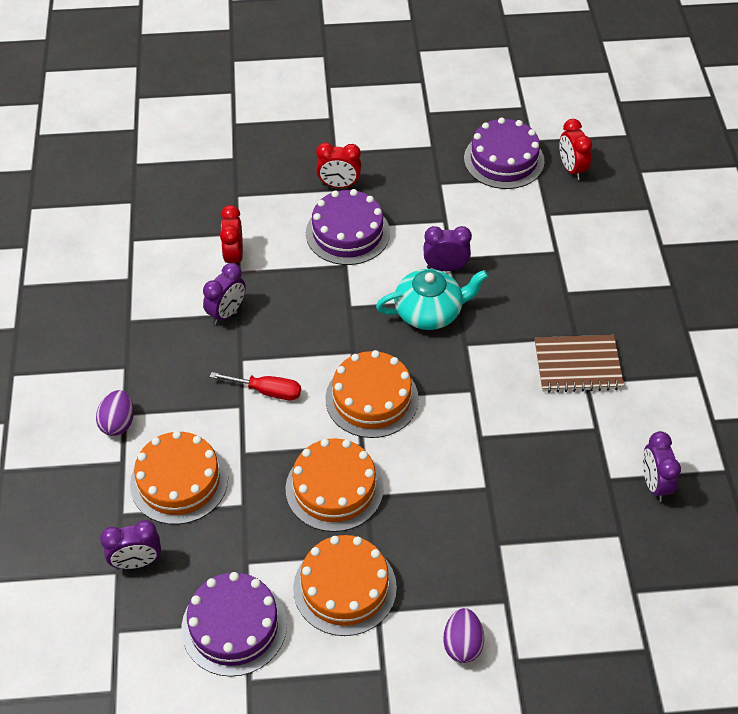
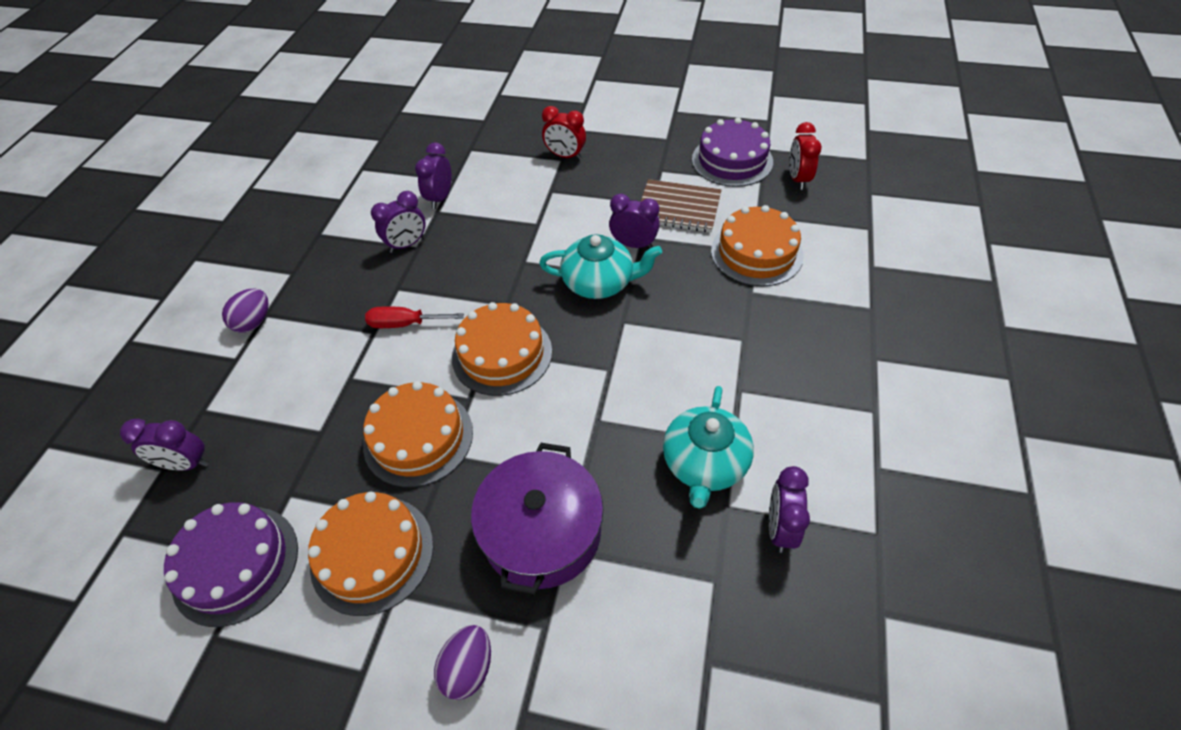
camera: 20 degrees right, 0 degrees up
orange cake [130,431,228,524] -> orange cake moved to [711,205,804,287]
red screwdriver [210,372,301,400] -> red screwdriver turned 150 degrees clockwise [365,306,464,328]
red clock [220,205,243,264] -> purple clock [415,142,452,209]
purple cake [306,189,390,265] -> none
brown notebook [534,335,624,393] -> brown notebook moved to [641,179,721,232]
none -> purple pot [471,443,603,595]
none -> turquoise teapot [663,386,754,509]

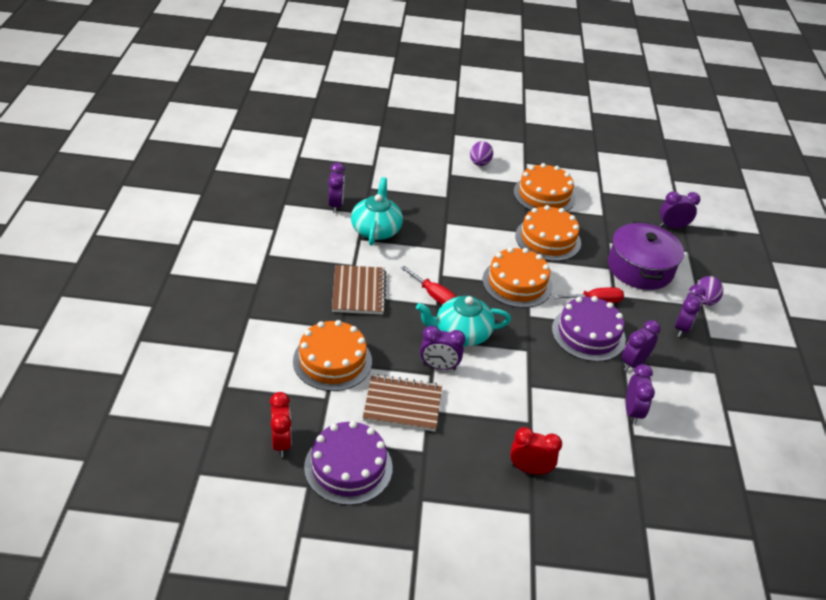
camera: 165 degrees right, 10 degrees down
purple cake [164,502,298,627] -> purple cake moved to [552,296,626,362]
purple pot [471,443,603,595] -> purple pot moved to [608,221,684,290]
none -> brown notebook [332,265,386,315]
none -> red screwdriver [401,266,457,305]
none -> purple clock [675,284,706,337]

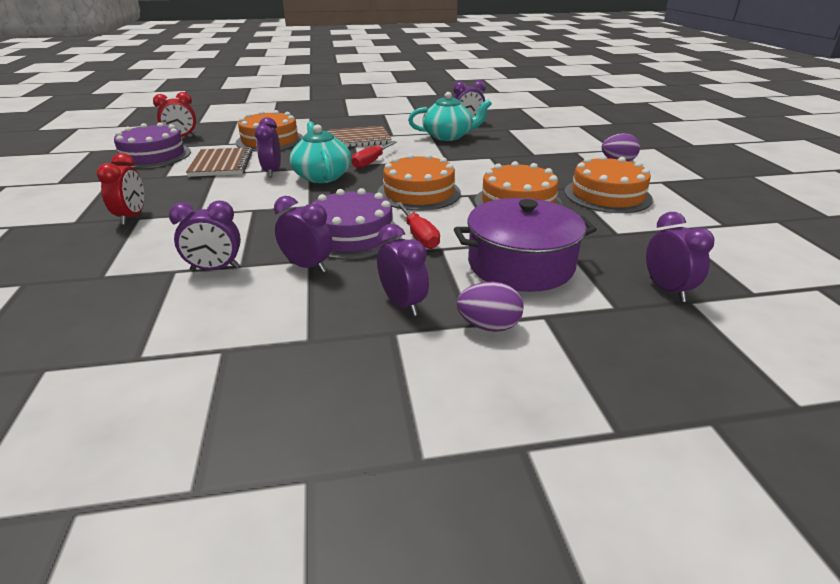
camera: 80 degrees right, 10 degrees down
purple clock [675,284,706,337] -> purple clock turned 135 degrees counterclockwise [377,224,429,316]

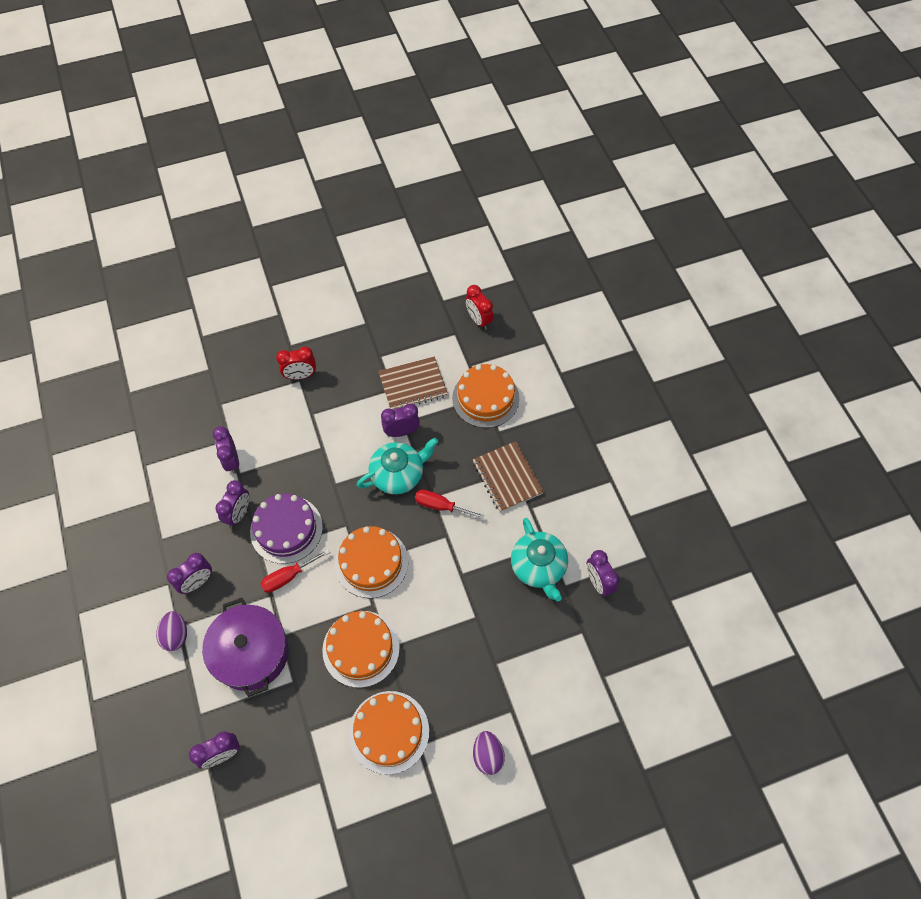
camera: 80 degrees right, 30 degrees up
purple cake [114,122,191,169] -> none

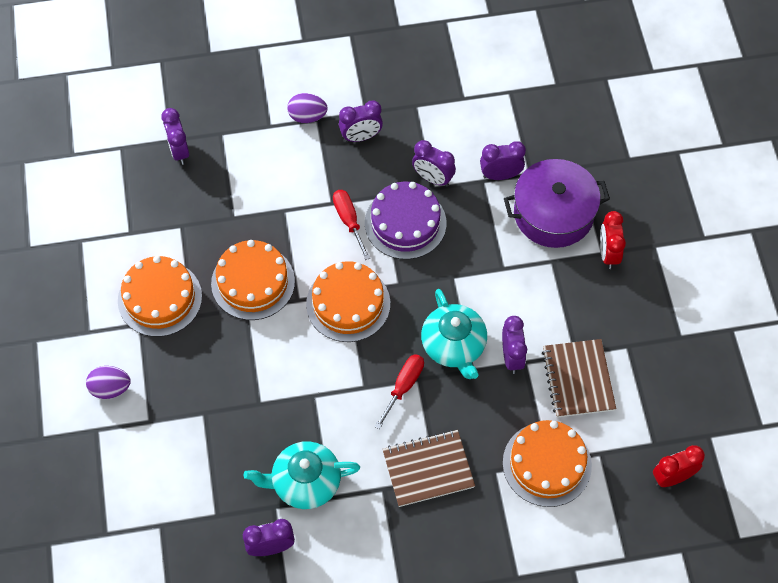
camera: 100 degrees right, 0 degrees up
purple clock [167,553,212,594] -> purple clock turned 75 degrees counterclockwise [339,100,383,142]
purple pot [202,598,289,697] -> purple pot moved to [504,159,610,248]

